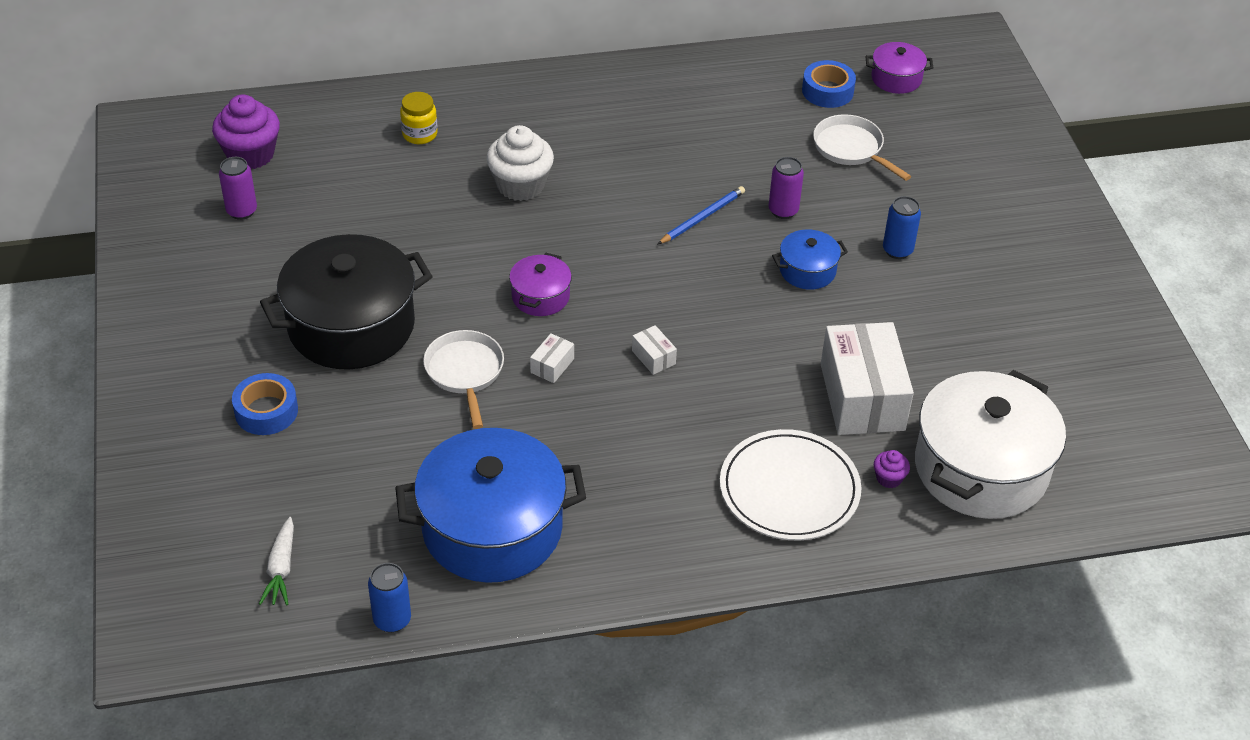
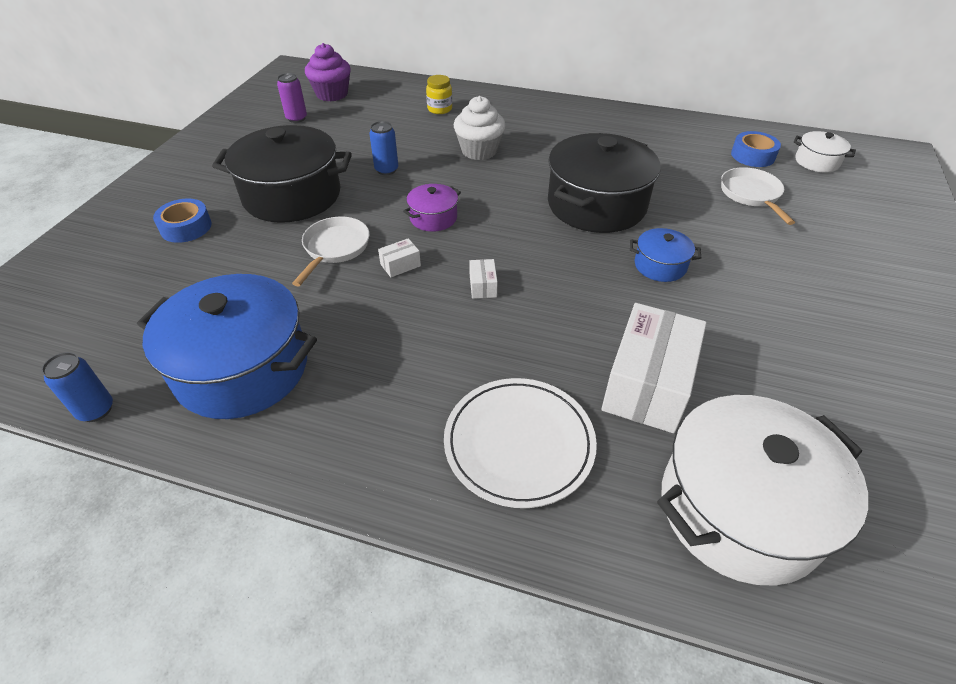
camera: 30 degrees right, 0 degrees up
white carrot [259,517,294,605] -> none
blue pencil [658,186,745,244] -> black pot [548,133,661,233]
purple can [769,157,804,219] -> none
purple pot [865,42,933,94] -> white pot [794,131,856,172]
purple cupcake [874,450,910,488] -> none
blue can [883,196,921,259] -> blue can moved to [369,121,398,175]

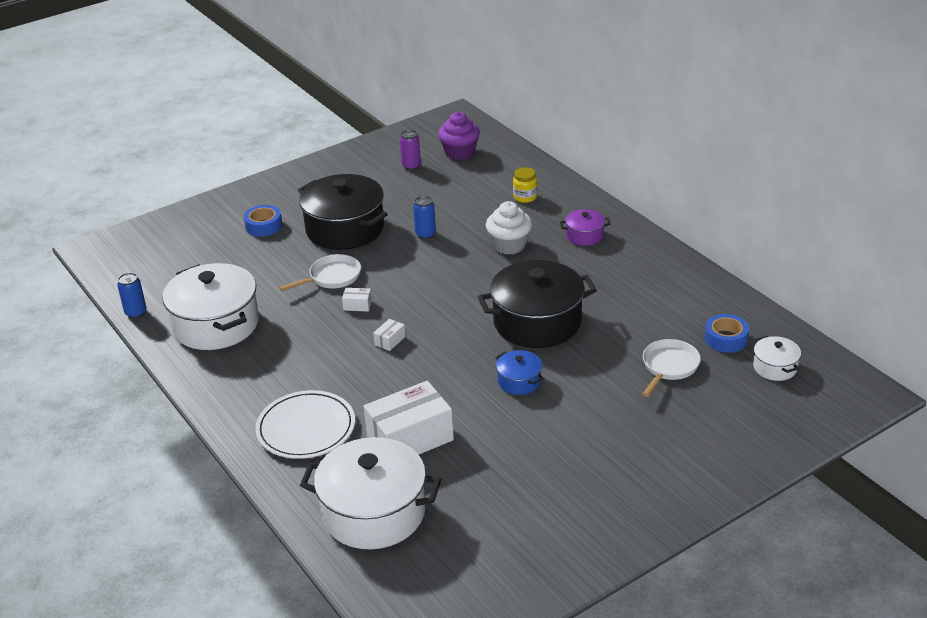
camera: 40 degrees right, 10 degrees down
blue pot [137,274,317,419] -> white pot [162,263,259,350]
purple pot [403,184,461,232] -> purple pot moved to [560,209,610,246]

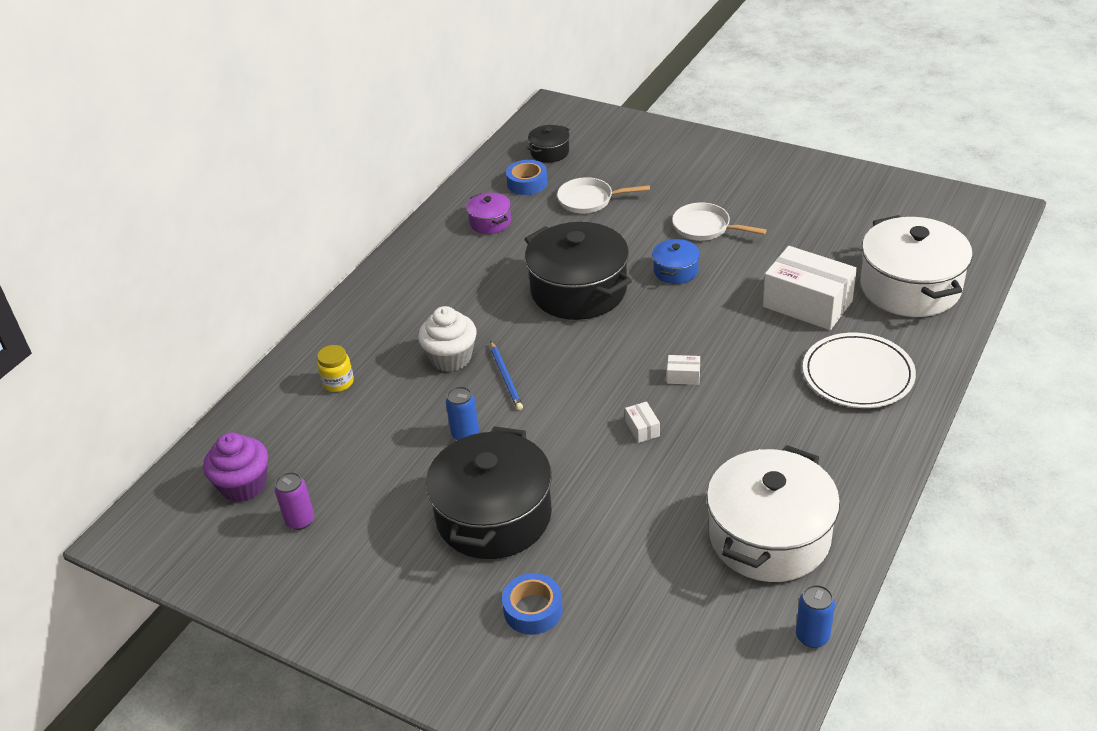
camera: 115 degrees left, 5 degrees up
white pan [279,254,361,291] -> white pan moved to [672,202,767,241]
purple pot [560,209,610,246] -> purple pot moved to [466,193,511,234]
white pot [753,336,801,381] -> black pot [527,125,570,163]
none -> blue pencil [490,341,523,410]

